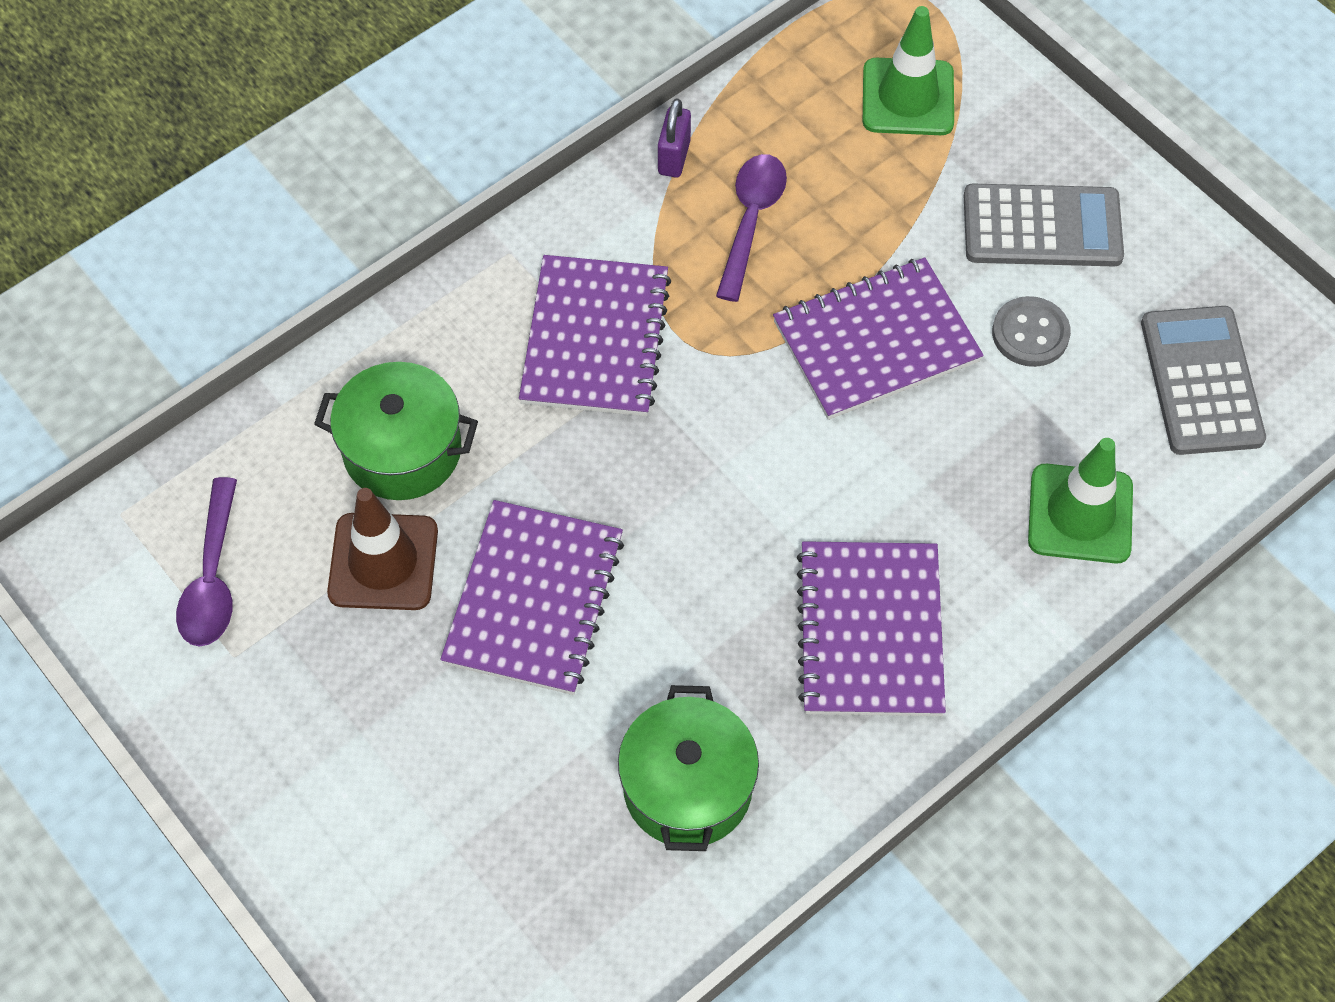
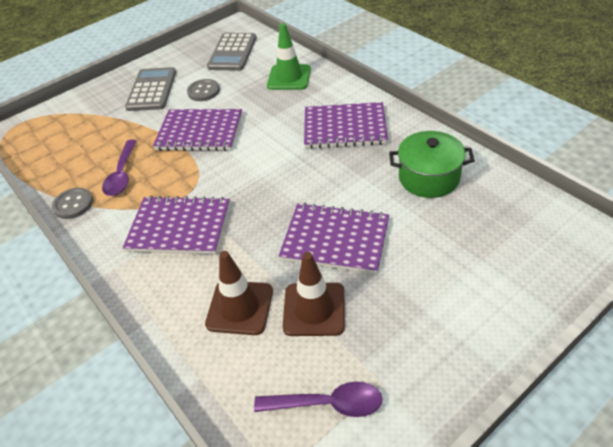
camera: 85 degrees left, 15 degrees down
green pot [314,362,478,500] -> brown traffic cone [205,251,273,335]
purple padlock [658,98,691,178] -> grey button [52,188,93,219]
purple spoon [716,154,787,302] -> purple spoon turned 105 degrees counterclockwise [102,139,136,196]
purple notebook [773,258,984,420] -> purple notebook turned 60 degrees counterclockwise [153,109,242,151]
green traffic cone [863,6,954,135] -> none
grey calculator [1141,306,1266,455] -> grey calculator turned 75 degrees counterclockwise [207,33,256,71]

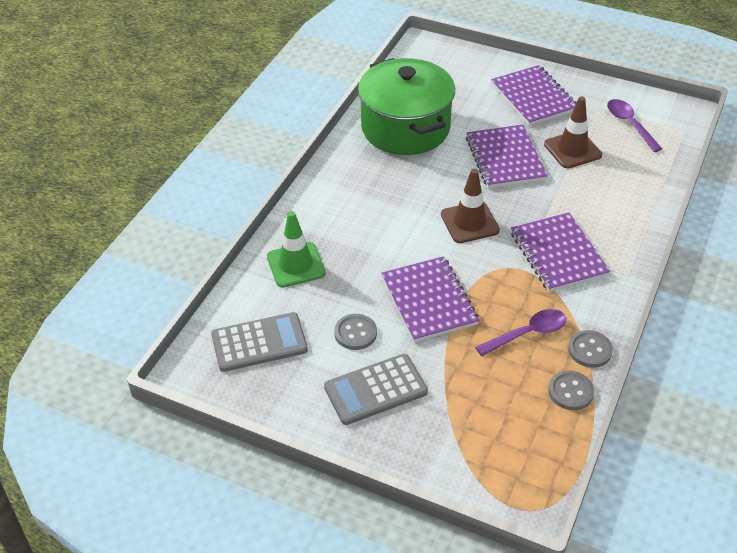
camera: 120 degrees left, 0 degrees up
brown traffic cone [205,251,273,335] -> brown traffic cone moved to [441,169,500,243]
purple notebook [304,102,388,149] -> purple notebook moved to [491,65,577,126]
green pot [389,131,475,198] -> green pot [358,58,455,155], size x1.69
none -> grey button [548,370,594,410]

